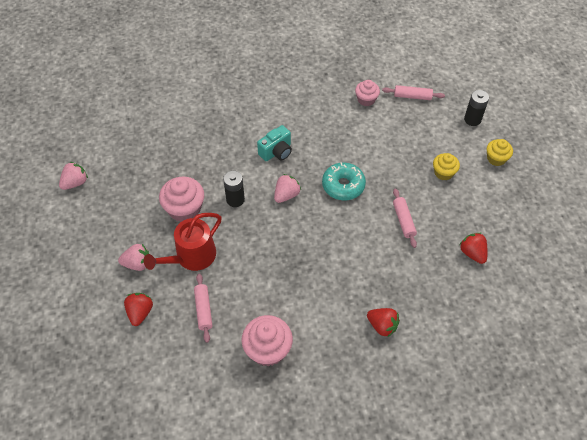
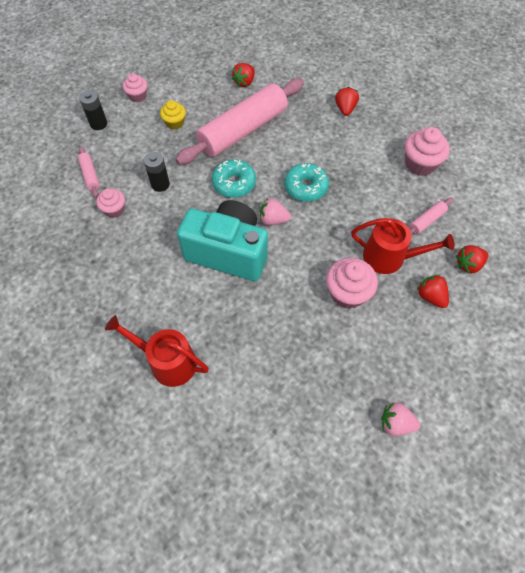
camera: 120 degrees left, 5 degrees up
pink strawberry [118,244,149,271] -> red strawberry [417,274,449,308]
black battery [223,171,245,207] -> black battery moved to [144,152,170,192]
turquoise camera [257,125,292,161] -> turquoise camera [177,200,268,281], size x2.10
pink rolling pin [393,189,417,248] -> pink rolling pin [176,79,304,165], size x2.47
yellow cupcake [487,139,513,166] -> pink cupcake [123,73,148,102]
none -> red watering can [105,315,209,387]
none -> turquoise donut [285,163,329,202]

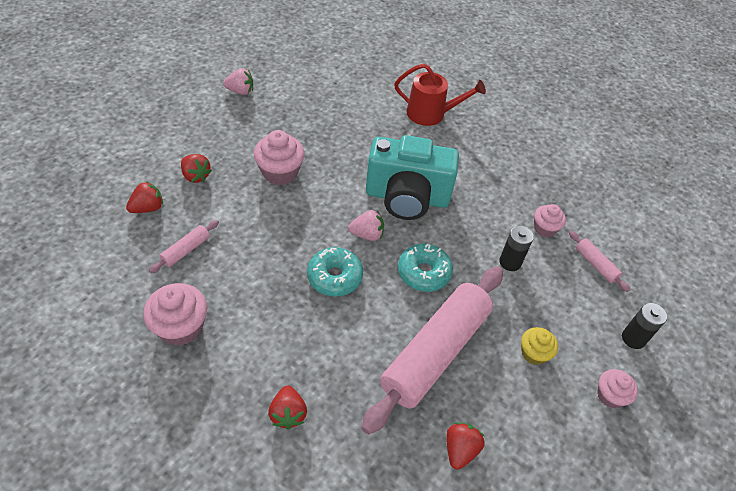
camera: 165 degrees right, 10 degrees down
red watering can [351,218,454,274] -> none

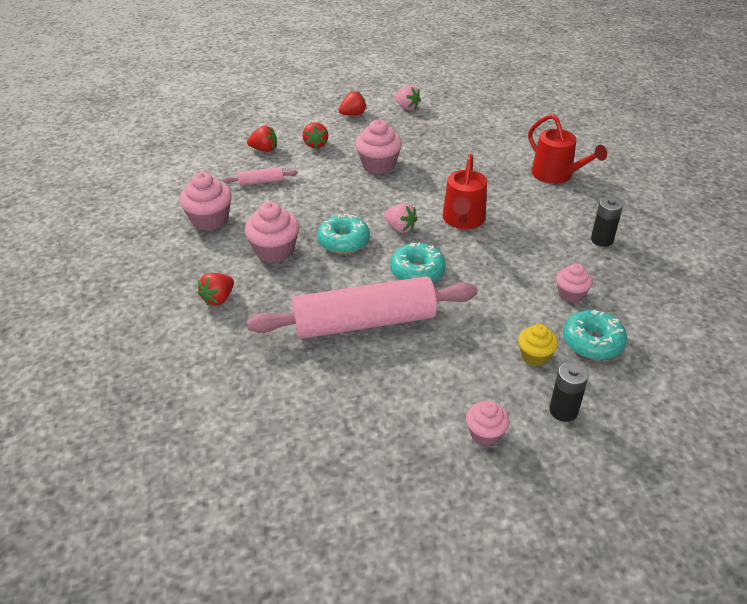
camera: 45 degrees right, 10 degrees down
turquoise camera [366,135,459,220] -> red watering can [443,154,487,229]
red strawberry [446,422,484,470] -> red strawberry moved to [339,91,367,115]
black battery [499,226,534,271] -> black battery moved to [591,197,623,247]
yellow cupcake [521,327,558,365] -> yellow cupcake moved to [518,324,558,366]
pink rolling pin [569,231,630,292] -> turquoise donut [563,310,627,360]
none -> pink cupcake [245,202,299,263]

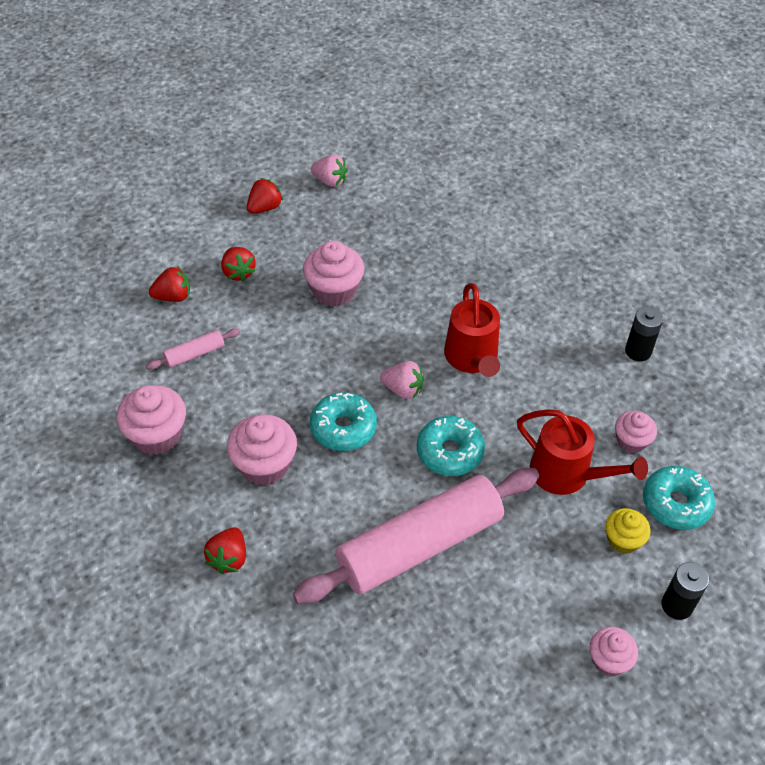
camera: 20 degrees left, 10 degrees up
red watering can [528,114,607,184] -> red watering can moved to [517,409,648,495]

